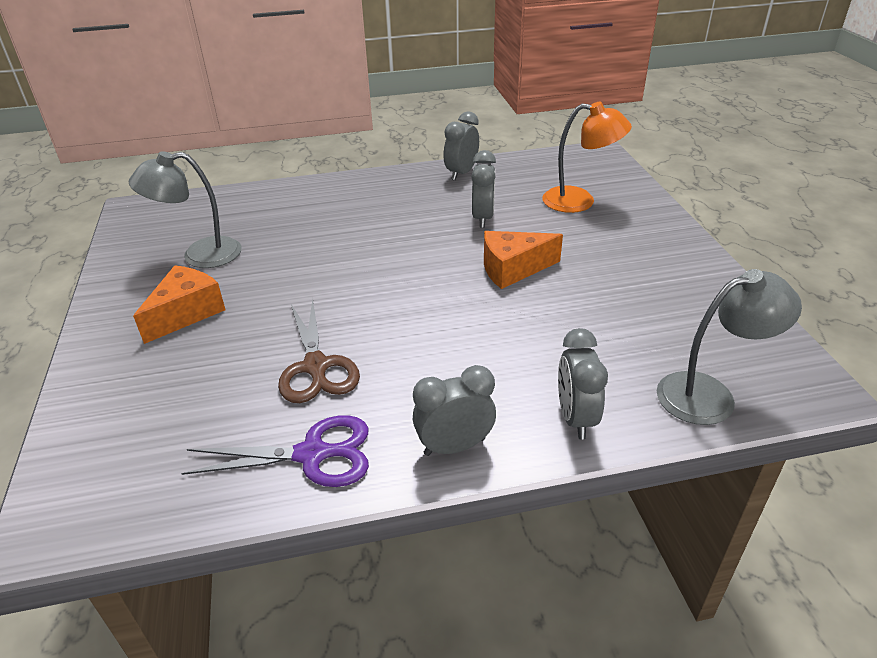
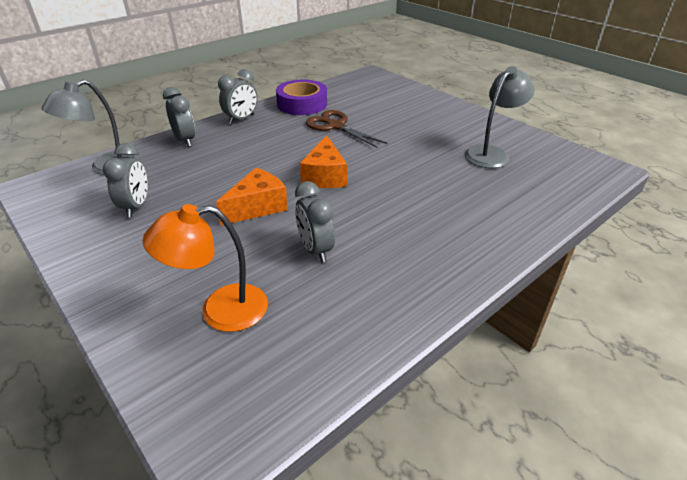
camera: 150 degrees right, 0 degrees up
orange cheese [133,265,225,344] -> orange cheese moved to [300,135,347,188]
purple scissors [181,415,369,487] -> purple tape [276,80,327,115]
grey clock [444,111,479,180] -> grey clock moved to [103,143,148,217]

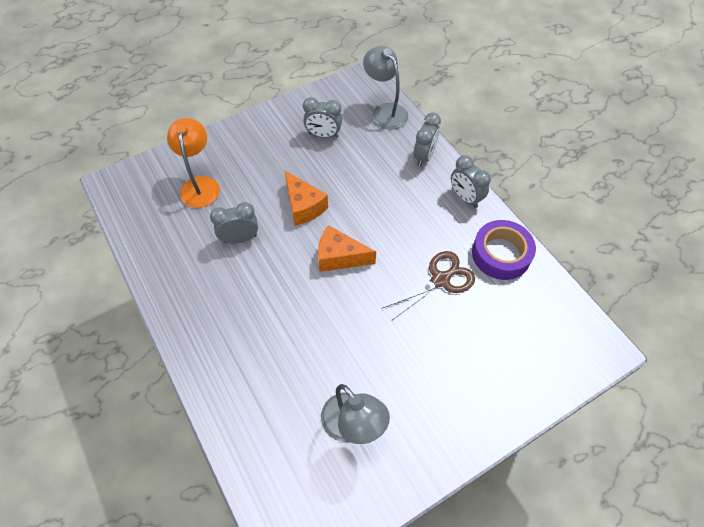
camera: 100 degrees right, 20 degrees up
grey clock [163,87,195,147] -> grey clock turned 45 degrees counterclockwise [414,112,441,167]

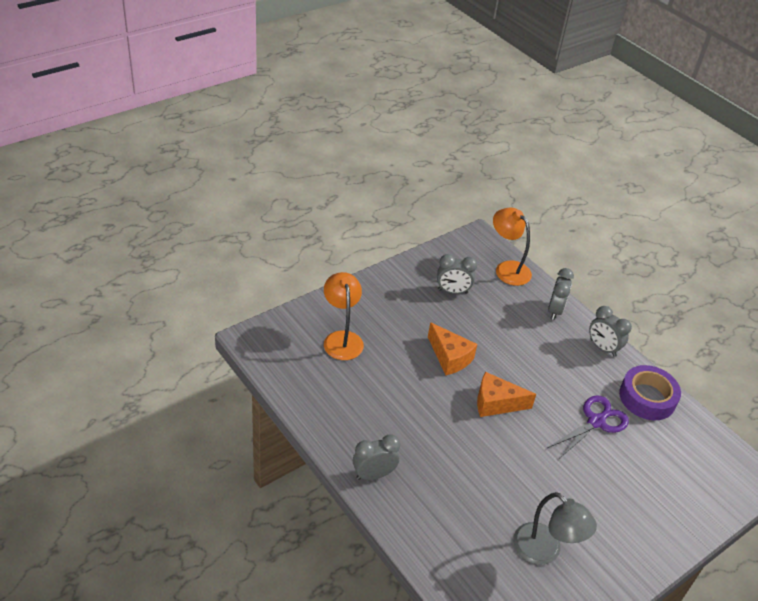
camera: 10 degrees left, 15 degrees down
grey clock [210,202,258,244] -> grey clock moved to [353,434,400,480]
grey lamp [363,46,408,129] -> orange lamp [493,208,532,286]
brown scissors [381,251,475,321] -> purple scissors [548,395,629,459]

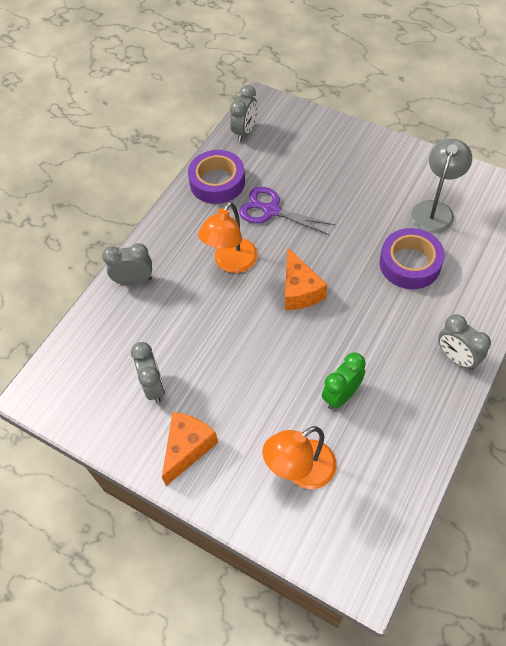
camera: 105 degrees left, 15 degrees up
orange cheese [428,322,477,375] -> orange cheese moved to [162,412,218,486]
orange lamp [493,208,532,286] -> orange lamp moved to [198,202,258,273]
grey clock [589,306,632,357] -> grey clock moved to [230,85,258,142]
none -> green clock [322,353,366,409]
none -> purple tape [380,228,445,289]

